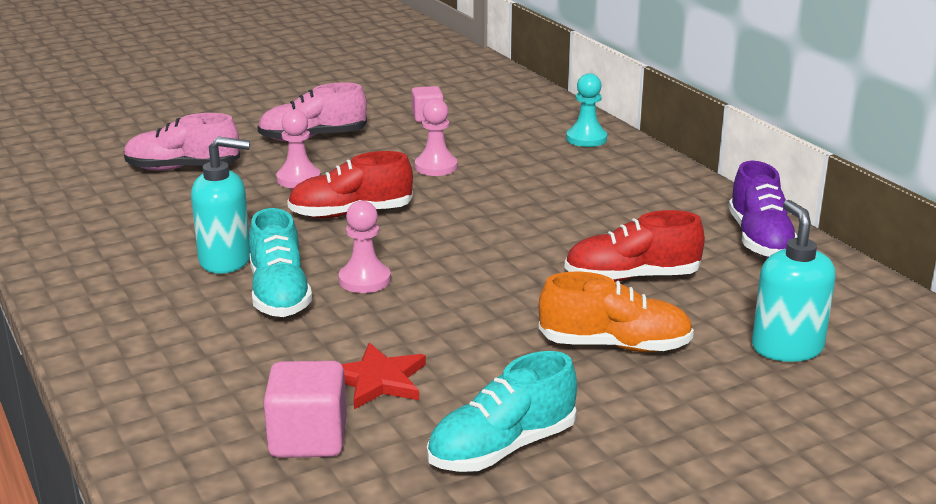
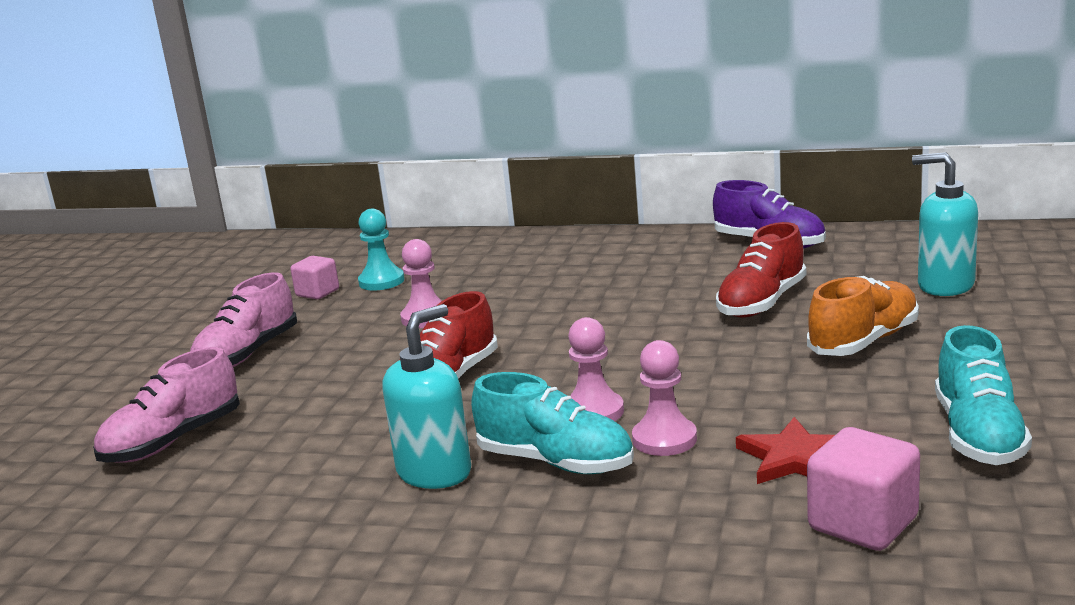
camera: 45 degrees left, 5 degrees down
pink pawn [276,109,321,188] -> pink pawn moved to [632,340,697,456]
turquoise pawn [566,73,607,147] -> turquoise pawn moved to [358,209,405,290]

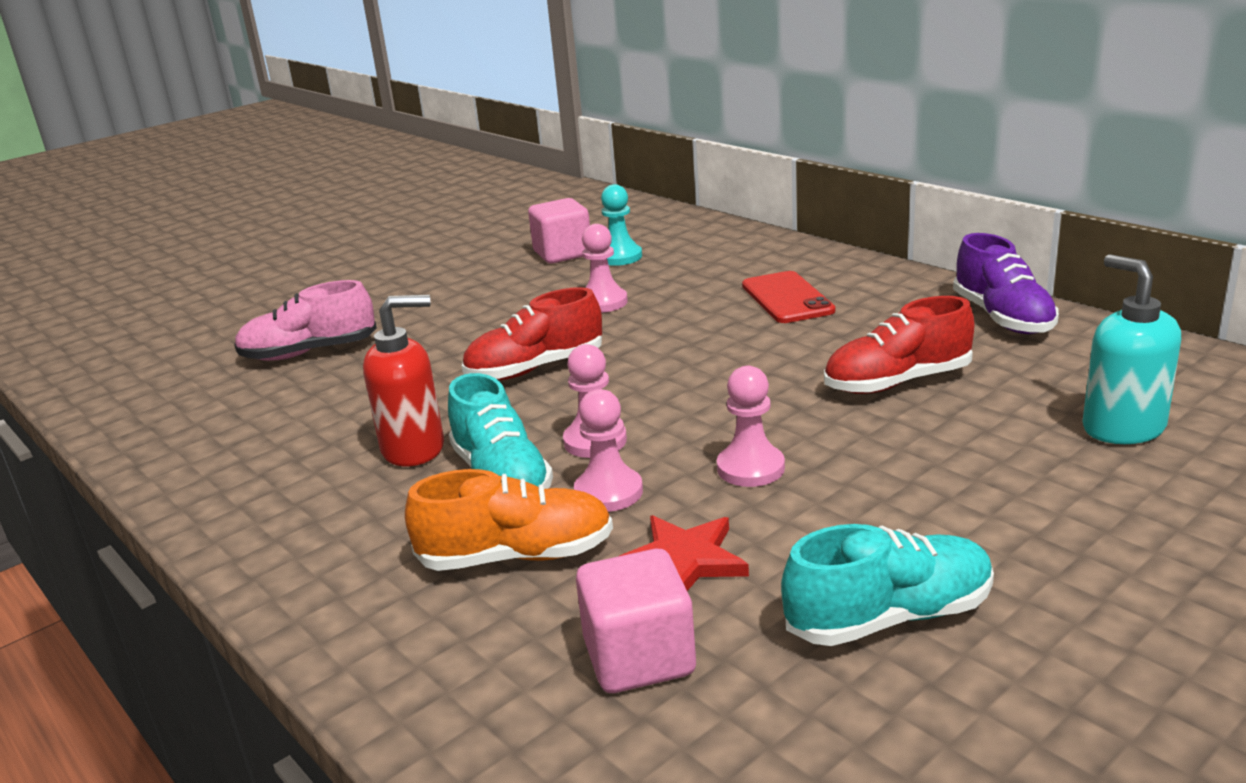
camera: 35 degrees right, 5 degrees up
pink shoe [190,272,297,367] -> none
pink cube [290,256,339,299] -> pink cube [528,198,590,263], size x1.55
turquoise soap dispenser [382,304,471,489] -> red soap dispenser [363,295,444,466]
orange shoe [807,276,919,356] -> orange shoe moved to [405,469,613,571]
turquoise shoe [935,325,1032,465] -> turquoise shoe turned 150 degrees counterclockwise [781,524,994,646]
none -> pink pawn [717,366,785,487]
none -> red phone [742,271,835,323]

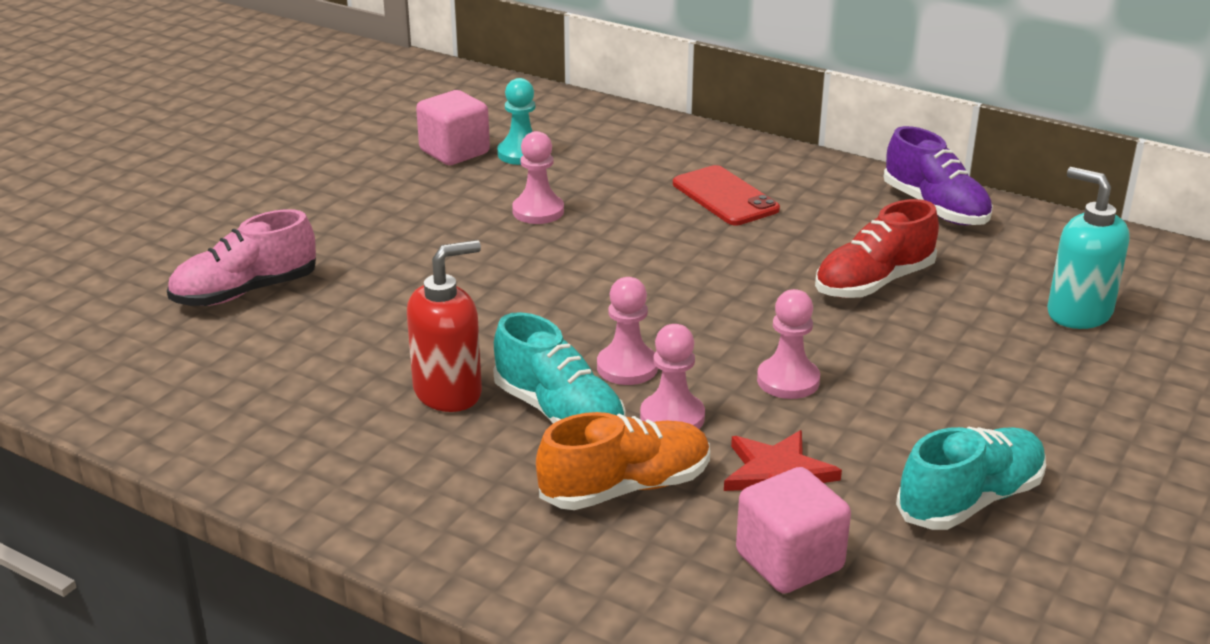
camera: 20 degrees left, 5 degrees up
red shoe [462,287,602,380] -> none

